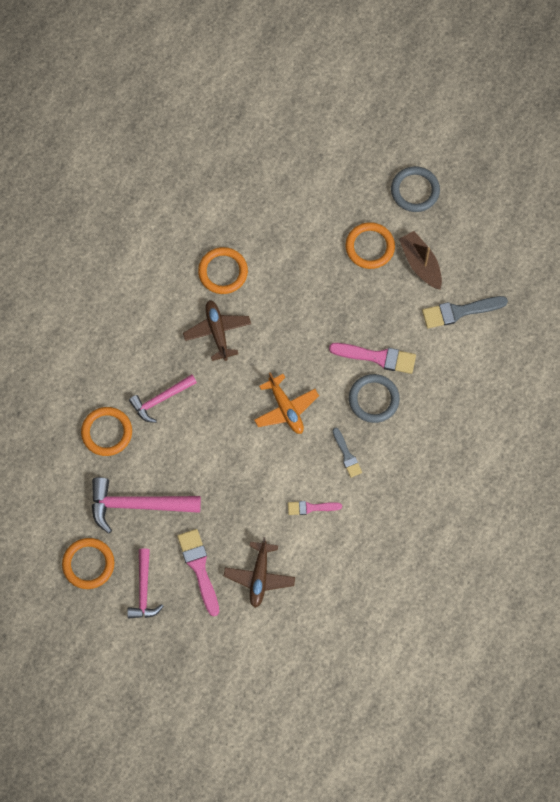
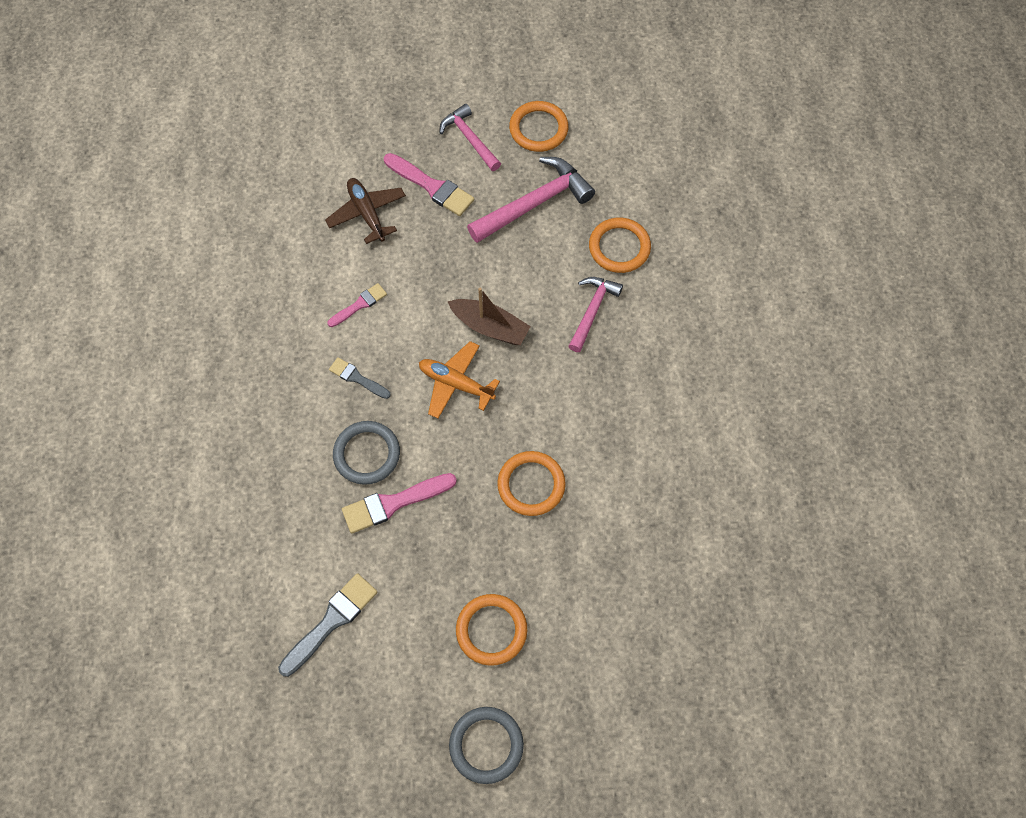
camera: 145 degrees right, 5 degrees down
brown plane [183,300,251,361] -> none
orange ring [198,247,248,294] -> orange ring moved to [497,451,566,516]
brown boat [399,231,442,290] -> brown boat moved to [447,288,531,345]

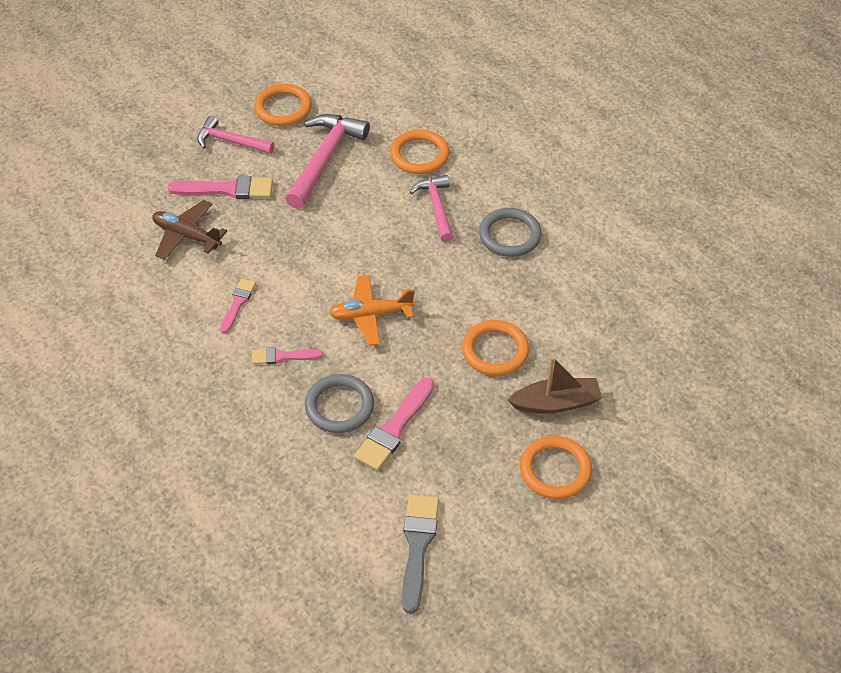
camera: 35 degrees left, 15 degrees down
grey brush [329,357,391,399] -> pink brush [252,347,323,364]
brown boat [447,288,531,345] -> brown boat moved to [507,357,602,413]
grey ring [449,707,524,784] -> grey ring moved to [479,208,542,257]

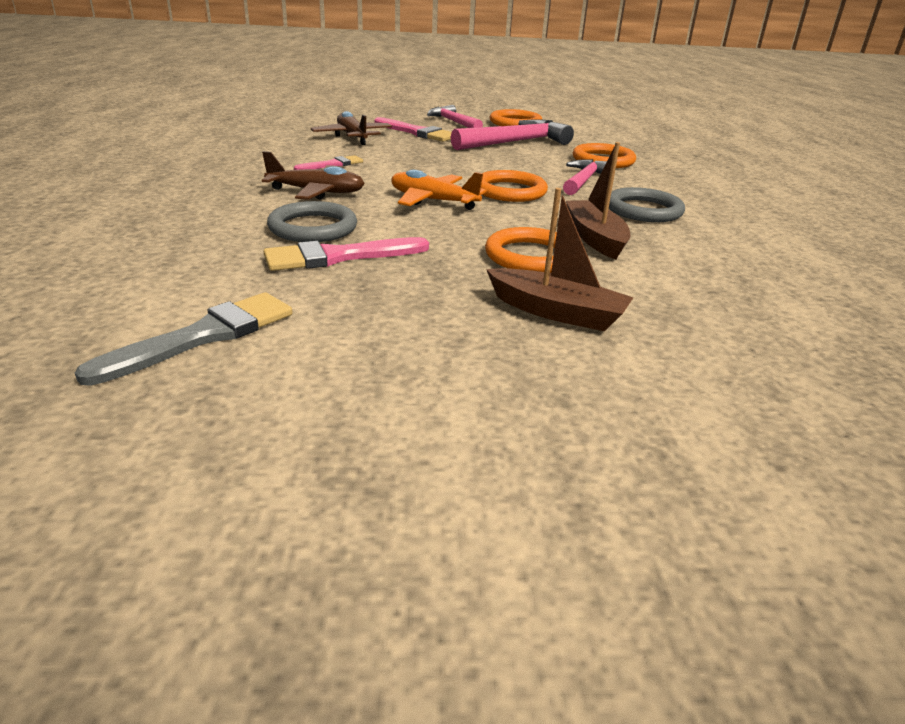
camera: 35 degrees right, 20 degrees down
pink brush [252,347,323,364] -> brown plane [262,151,365,200]
orange ring [520,436,592,499] -> orange ring moved to [481,170,548,202]
none -> brown boat [566,142,631,260]

